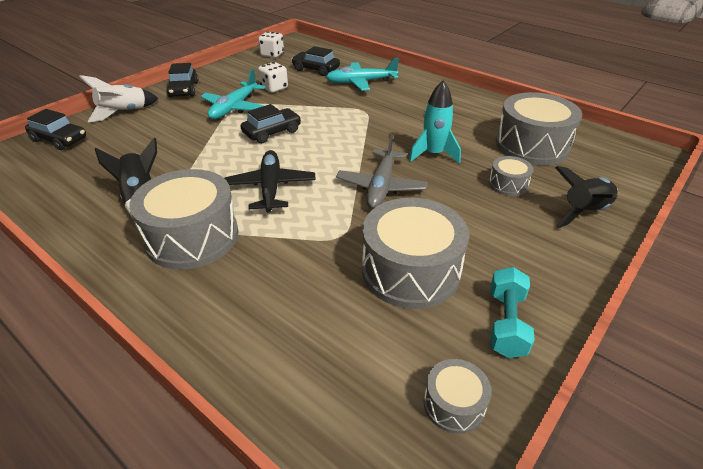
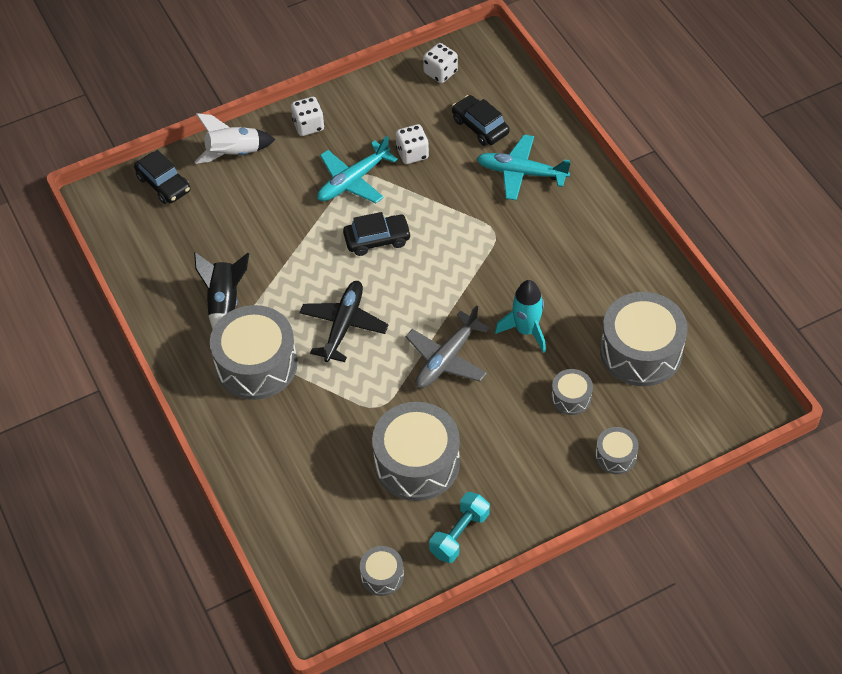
camera: 25 degrees right, 15 degrees up
black car [166,63,199,98] -> white dice [291,97,324,136]
black rocket [555,166,618,228] -> grey drum [595,427,639,474]

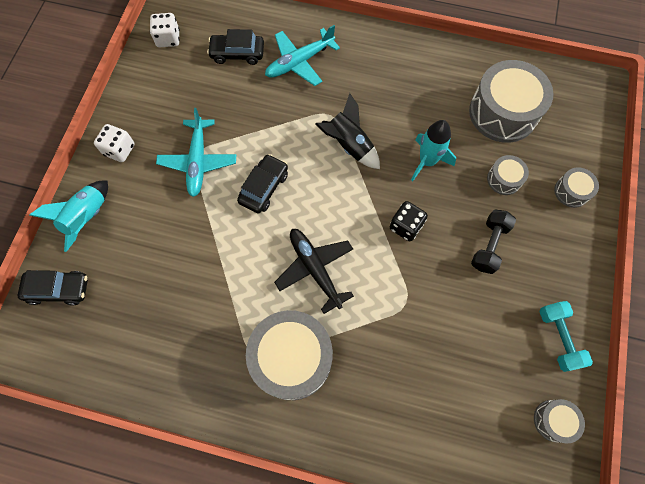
camera: 50 degrees left, 15 degrees up
black rocket [194,252,249,329] -> black rocket moved to [315,93,380,169]
white rocket [195,113,275,164] -> turquoise rocket [29,180,108,252]
grey drum [372,402,460,501] -> none
white dice [396,124,429,164] -> none
grey plane [406,305,490,388] -> black dice [390,201,428,241]
none -> black dumbbell [471,209,516,274]

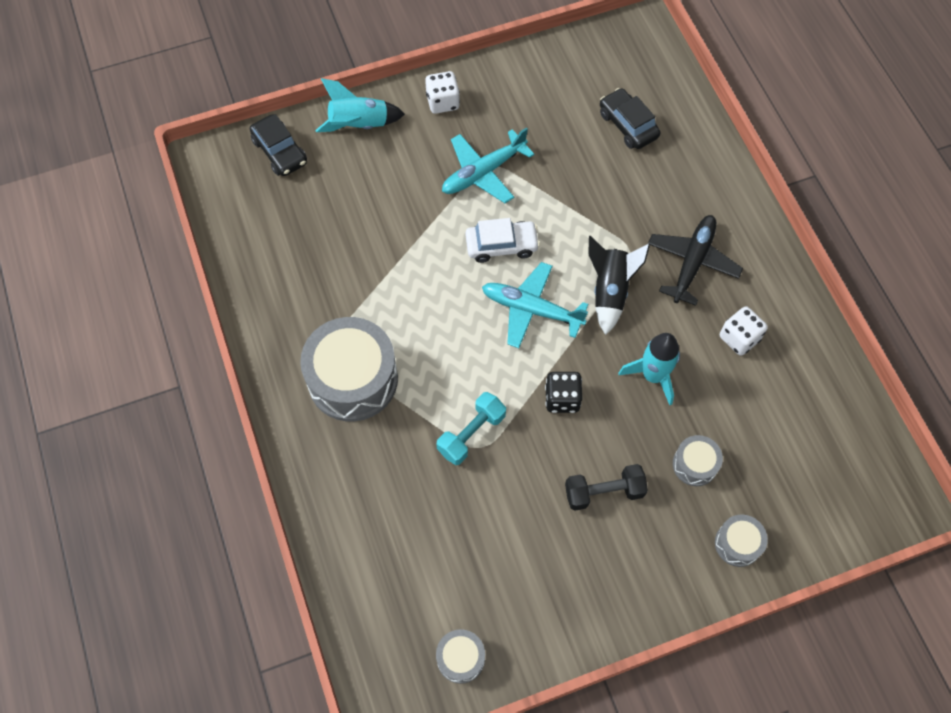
camera: 55 degrees right, 5 degrees down
white dice [150,13,180,47] -> white dice moved to [720,306,768,356]
black car [237,154,288,214] -> white car [465,218,540,263]
turquoise plane [265,25,340,86] -> turquoise plane moved to [482,262,588,348]
black plane [274,229,354,314] -> black plane moved to [648,215,743,306]
grey drum [469,60,554,143] -> none
turquoise dumbbell [539,301,593,372] -> turquoise dumbbell moved to [436,392,506,465]

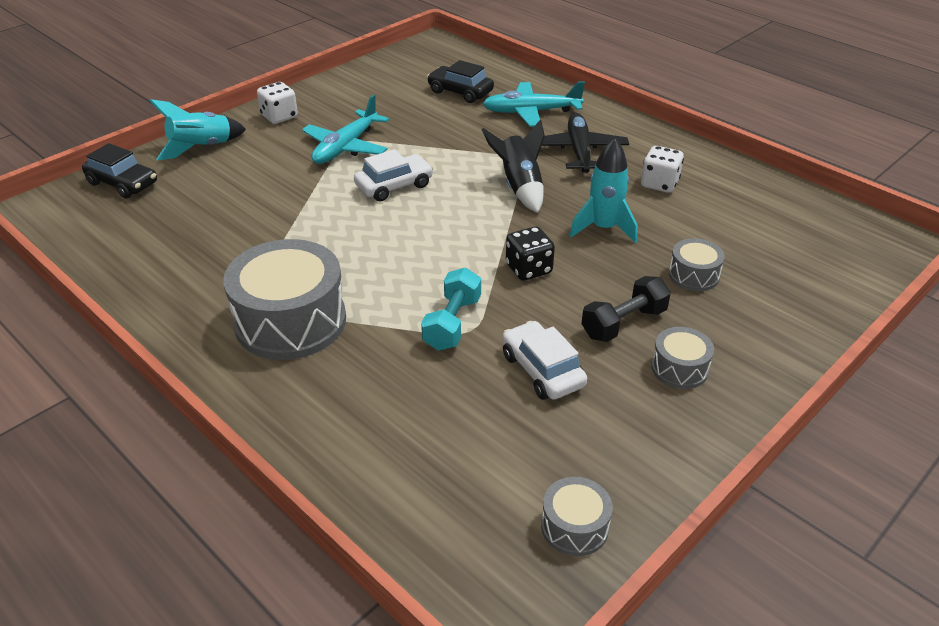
camera: 25 degrees left, 25 degrees down
turquoise plane [482,262,588,348] -> turquoise plane moved to [483,81,585,127]
grey drum [715,515,768,567] -> grey drum moved to [651,327,714,389]
none -> white car [502,321,587,400]

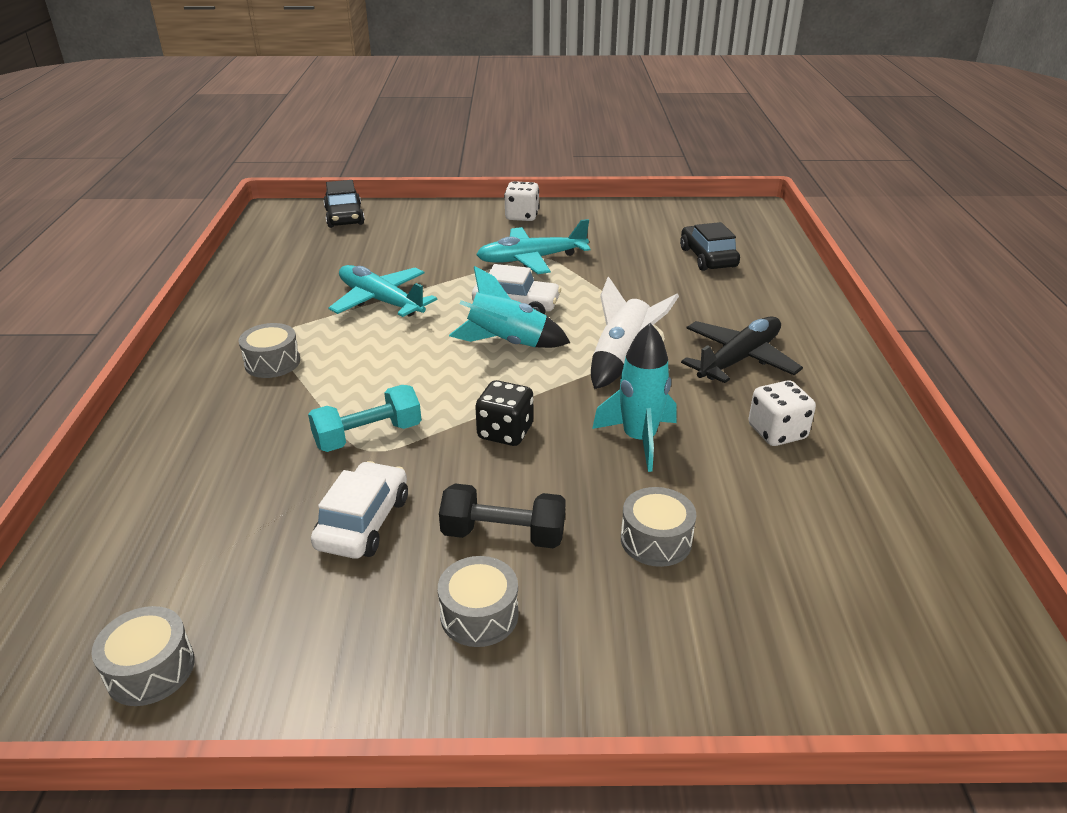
camera: 45 degrees right, 5 degrees down
turquoise rocket [150,99,246,161] -> turquoise rocket moved to [449,266,570,348]
grey drum [223,239,346,360] -> grey drum [238,323,300,378], size x0.48
black rocket [482,120,545,213] -> white rocket [591,277,679,389]
turquoise plane [483,81,585,127] -> turquoise plane moved to [329,265,437,317]

